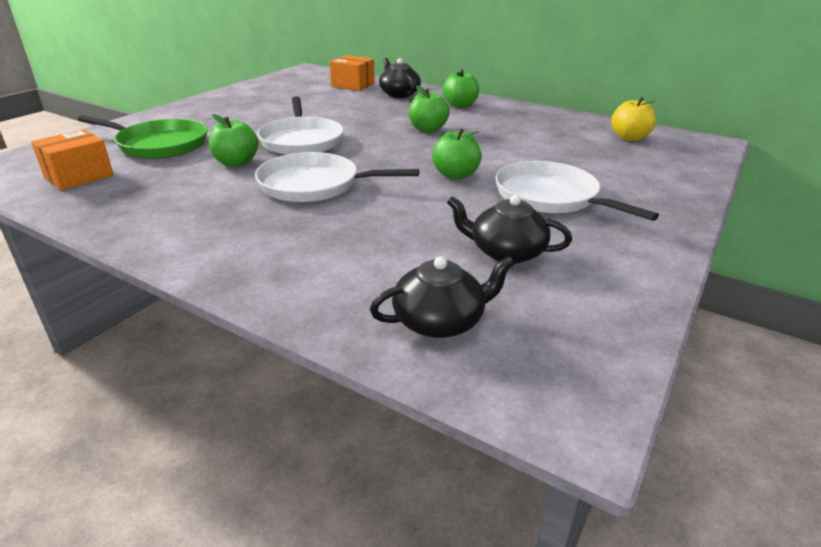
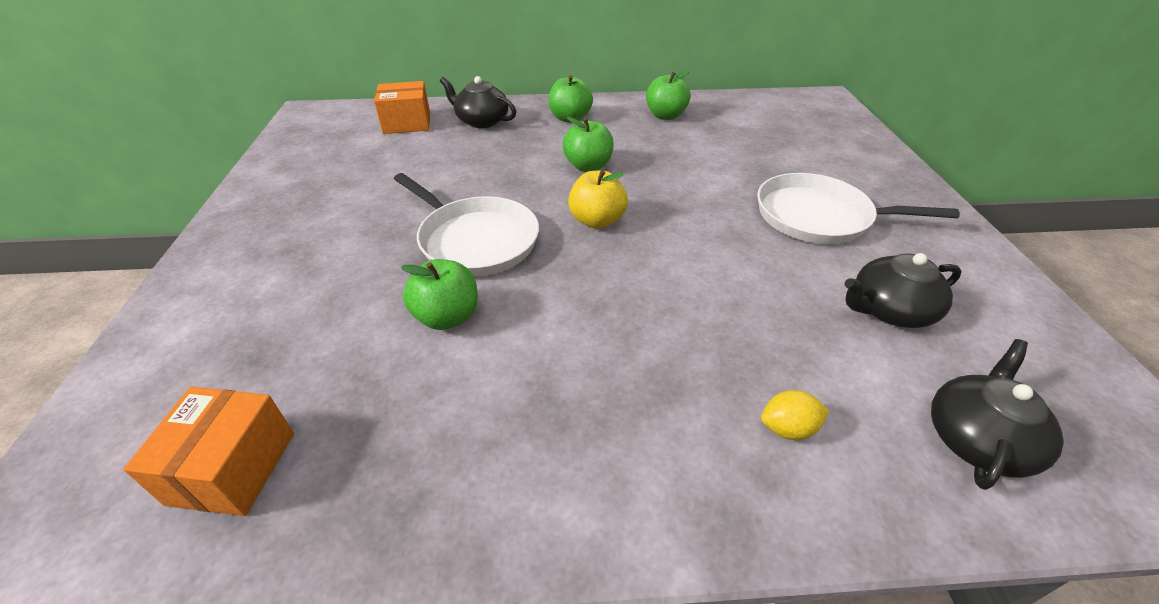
camera: 35 degrees left, 10 degrees up
green pan [77,115,207,159] -> none
white pan [255,152,419,202] -> none
green apple [432,129,482,180] -> green apple moved to [646,71,691,120]
yellow apple [611,97,656,141] -> yellow apple moved to [568,170,628,229]
none -> yellow lemon [761,390,829,440]

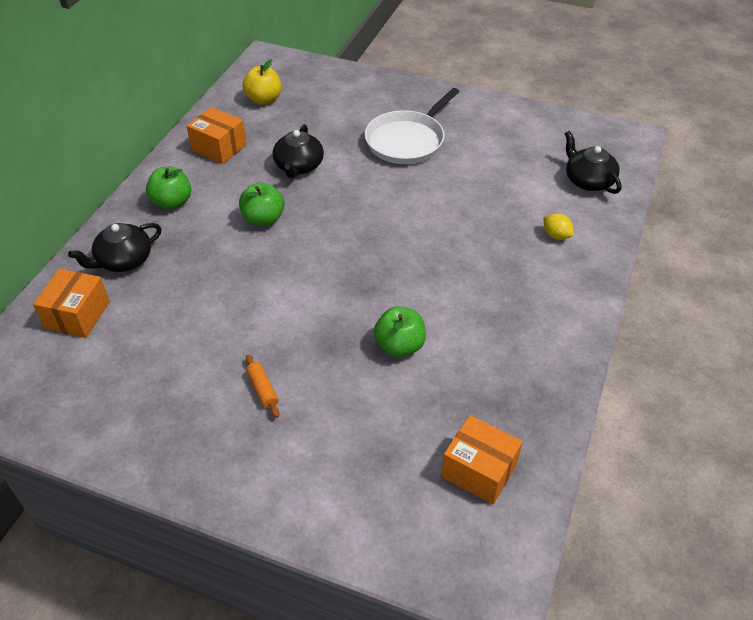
camera: 65 degrees left, 5 degrees up
white pan [394,173,539,276] -> none
yellow apple [568,170,628,229] -> yellow apple moved to [243,59,281,105]
green apple [646,71,691,120] -> orange box [187,107,247,164]
yellow lemon [761,390,829,440] -> yellow lemon turned 60 degrees counterclockwise [544,213,574,240]
black teapot [845,253,961,328] -> black teapot moved to [273,124,324,178]
none -> orange rolling pin [246,354,279,418]

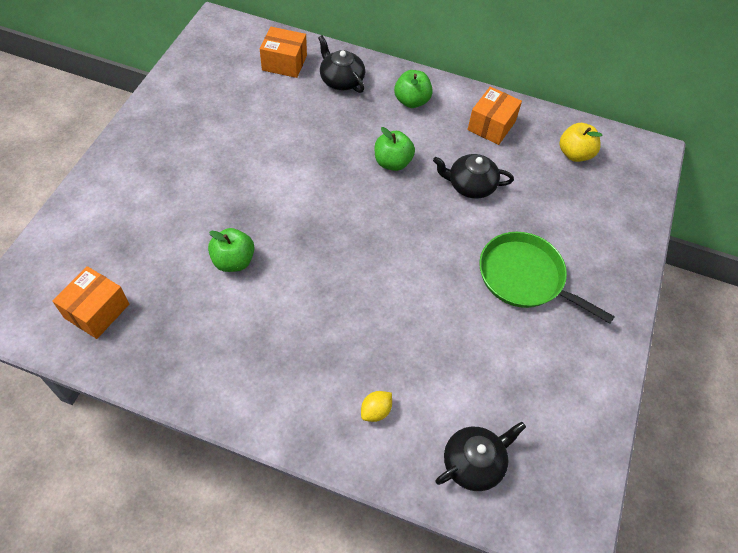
camera: 85 degrees right, 10 degrees up
orange rolling pin [246,354,279,418] -> none
white pan [365,88,459,164] -> green pan [479,232,615,324]

